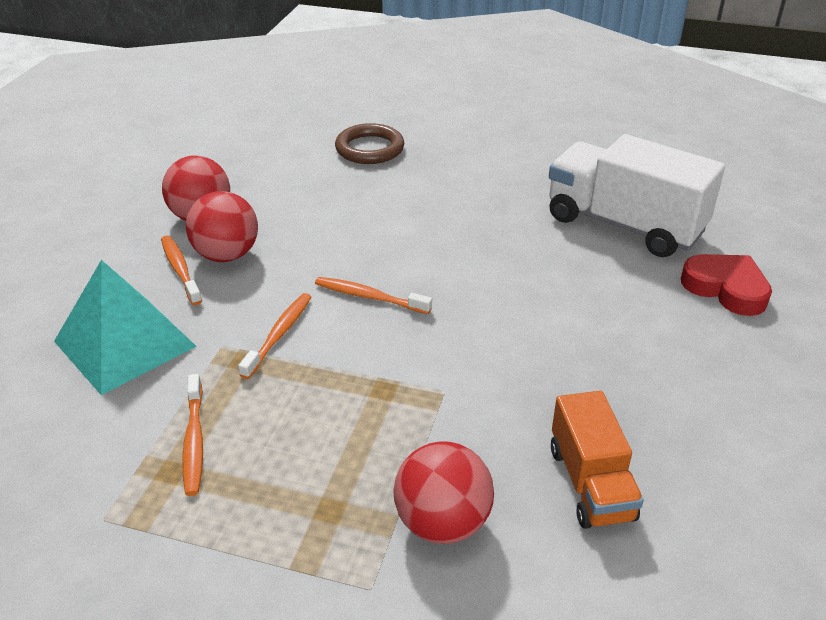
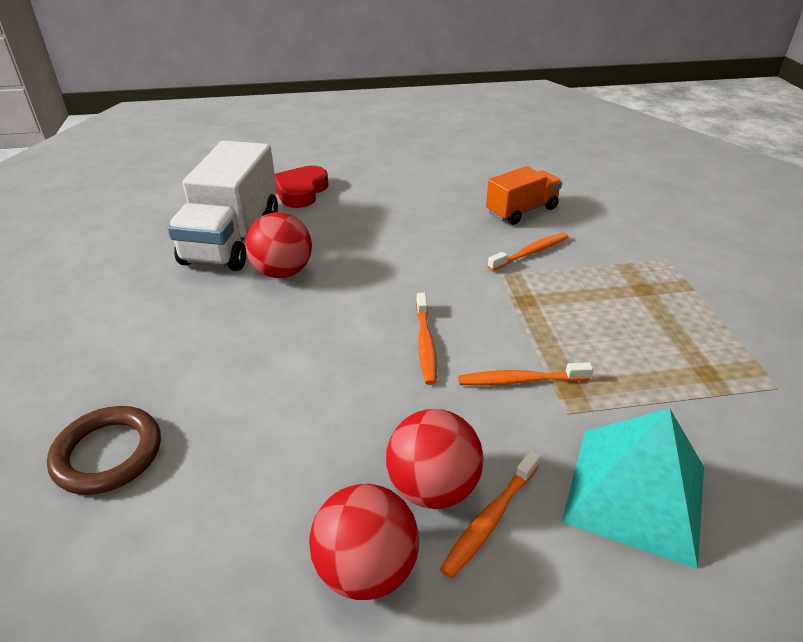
camera: 115 degrees left, 0 degrees up
orange toothbrush [182,374,203,496] -> orange toothbrush moved to [488,233,568,271]
red ball [393,441,494,544] -> red ball moved to [245,212,312,278]

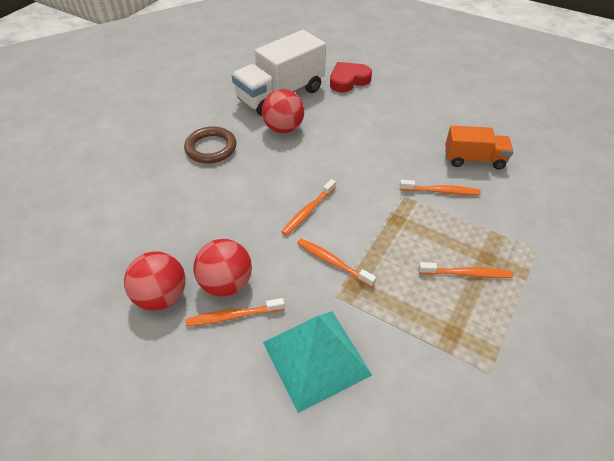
camera: 40 degrees right, 10 degrees up
brown ring [47,406,161,495] -> brown ring moved to [184,127,237,163]
none -> orange toothbrush [419,262,513,278]

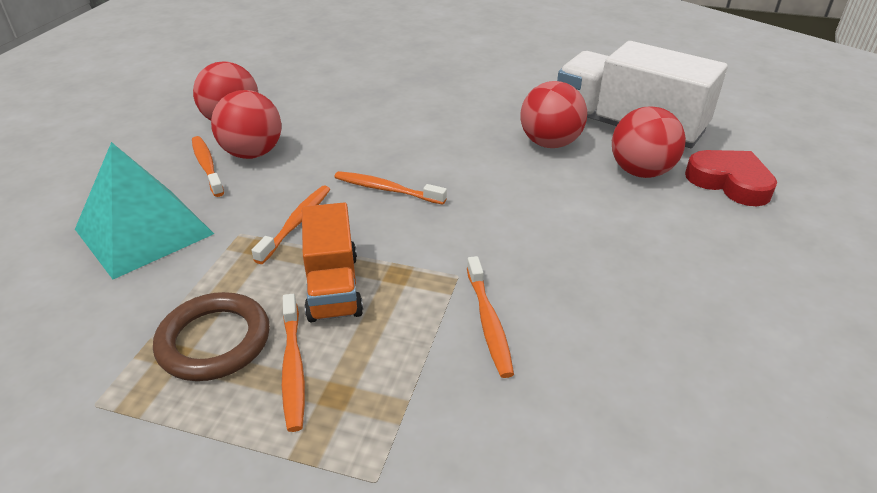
camera: 75 degrees right, 10 degrees down
brown ring [184,127,237,163] -> brown ring moved to [153,292,270,381]
orange truck [445,125,513,170] -> orange truck moved to [302,202,363,322]
none -> red ball [612,107,686,178]

